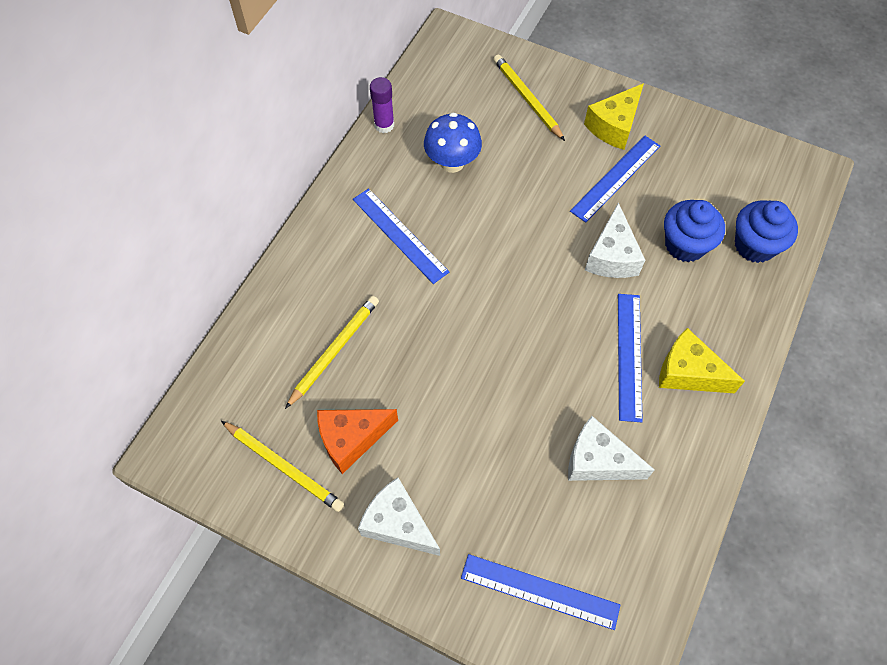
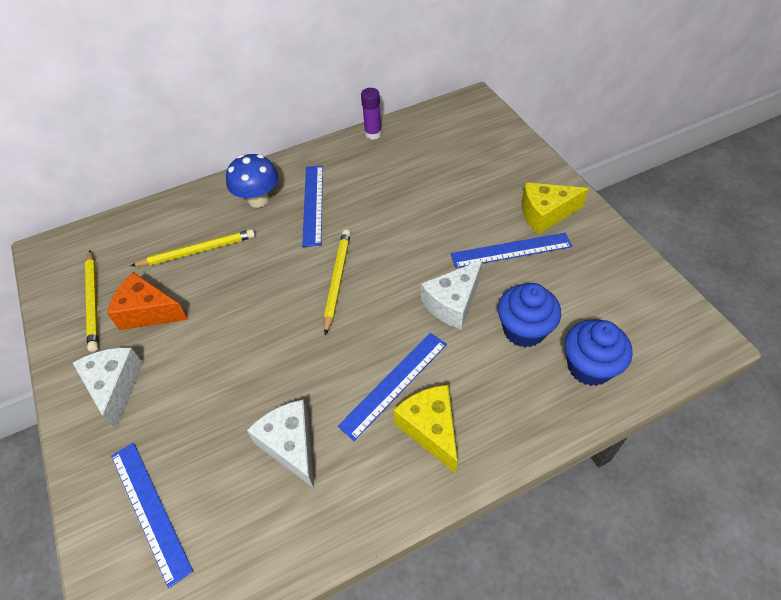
camera: 40 degrees right, 10 degrees down
blue mushroom [424,112,482,173] -> blue mushroom moved to [226,154,278,208]
yellow pencil [493,54,565,141] -> yellow pencil moved to [324,229,351,335]

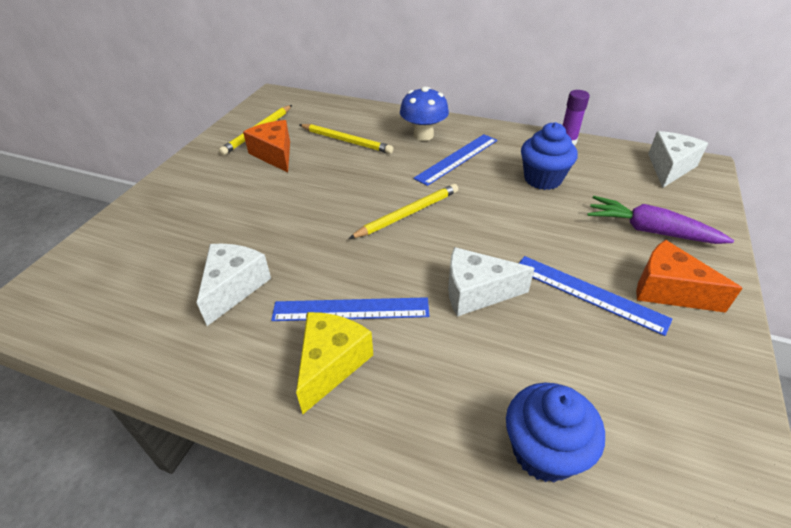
camera: 45 degrees right, 10 degrees down
white cheese [73,348,143,429] -> white cheese moved to [648,131,708,188]
blue ruler [111,443,193,588] -> none
blue cupcake [498,283,561,347] -> blue cupcake moved to [521,122,578,190]
yellow cheese [522,182,589,234] -> orange cheese [636,240,743,313]
none -> purple carrot [587,196,734,244]

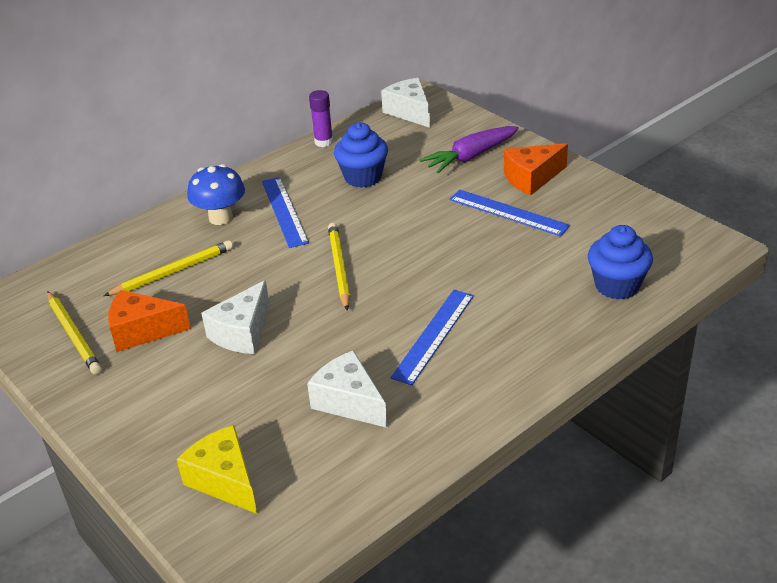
camera: 60 degrees left, 5 degrees down
yellow cheese [296,312,373,414] -> yellow cheese moved to [177,425,257,514]
white cheese [448,247,535,317] -> white cheese moved to [201,280,270,354]
blue ruler [519,256,672,336] -> blue ruler turned 60 degrees clockwise [449,190,570,236]

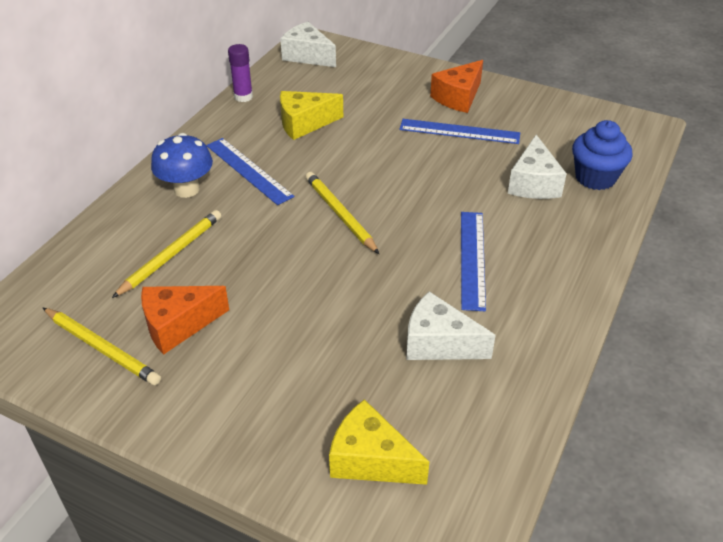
camera: 25 degrees left, 5 degrees up
white cheese [201,280,270,354] -> white cheese moved to [508,135,567,199]
blue cupcake [334,122,388,188] -> yellow cheese [280,91,343,140]
purple carrot [419,126,519,173] -> none

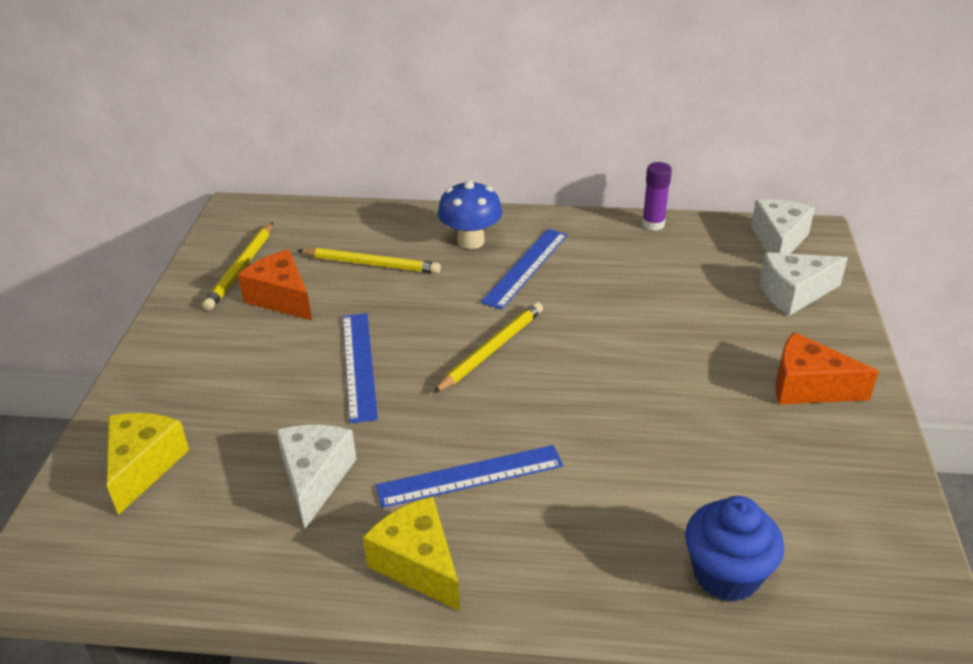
camera: 70 degrees right, 5 degrees down
yellow cheese [280,91,343,140] -> yellow cheese moved to [363,496,460,611]
blue ruler [399,119,520,144] -> blue ruler moved to [343,313,378,423]
white cheese [508,135,567,199] -> white cheese moved to [760,252,848,316]

